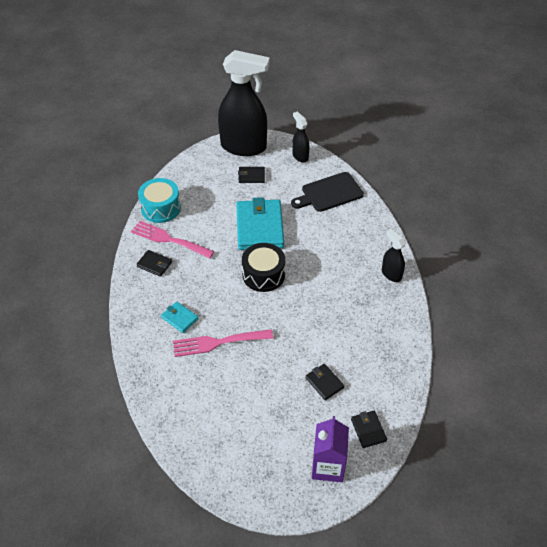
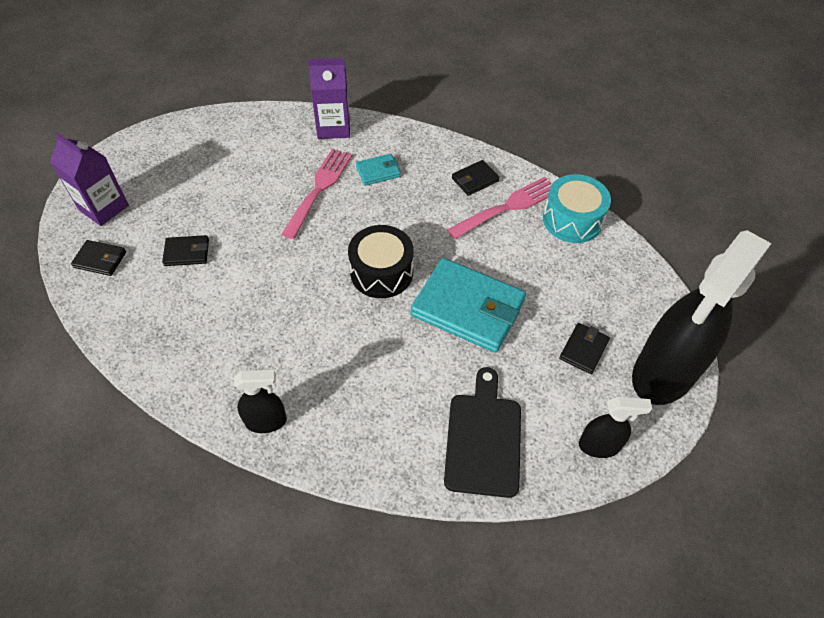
camera: 120 degrees right, 5 degrees up
none -> purple carton [308,58,350,139]

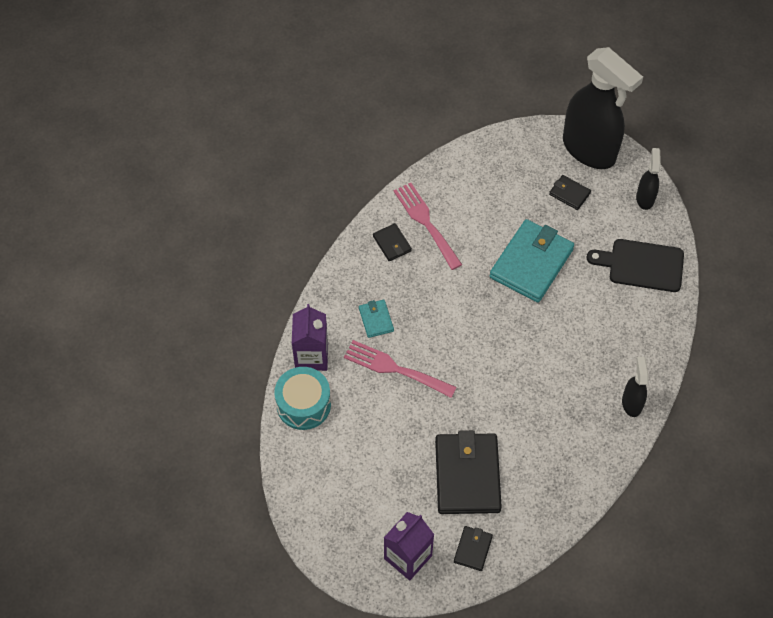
camera: 85 degrees left, 5 degrees up
black wallet [162,235,209,266] -> black wallet [435,430,502,514], size x2.14
black drum [348,225,414,298] -> none
turquoise drum [543,174,611,243] -> turquoise drum moved to [274,367,331,430]

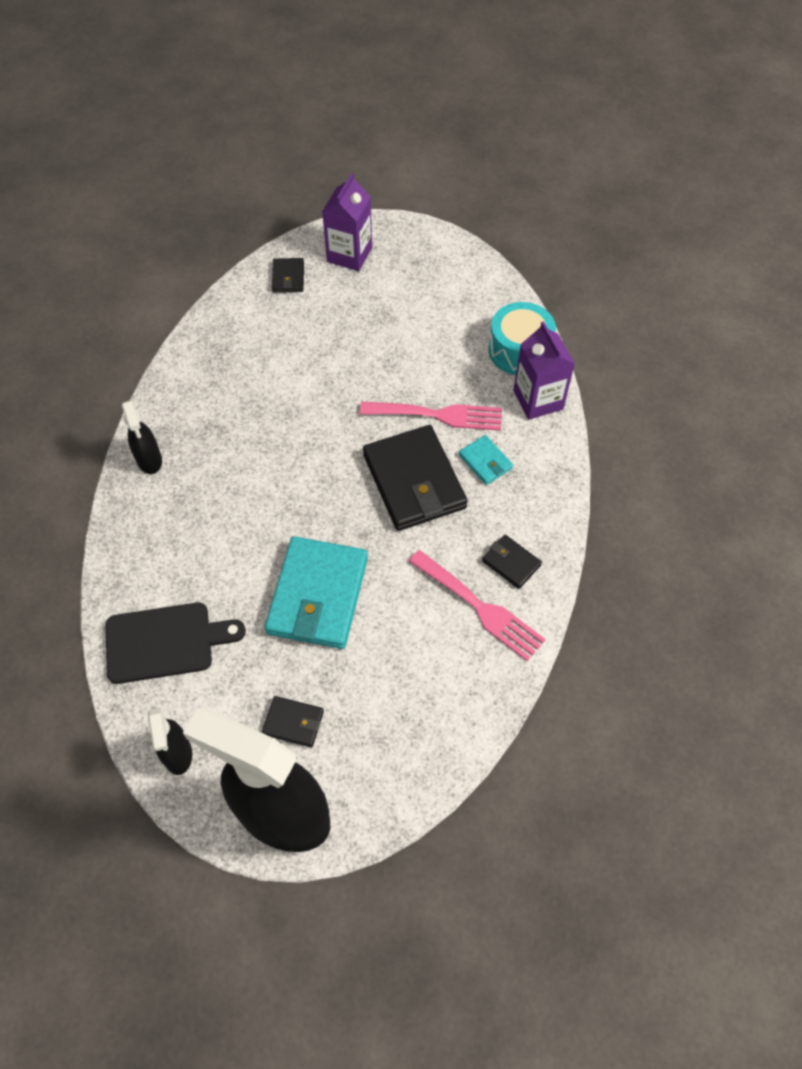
camera: 160 degrees right, 0 degrees up
black wallet [435,430,502,514] -> black wallet moved to [363,425,468,531]

